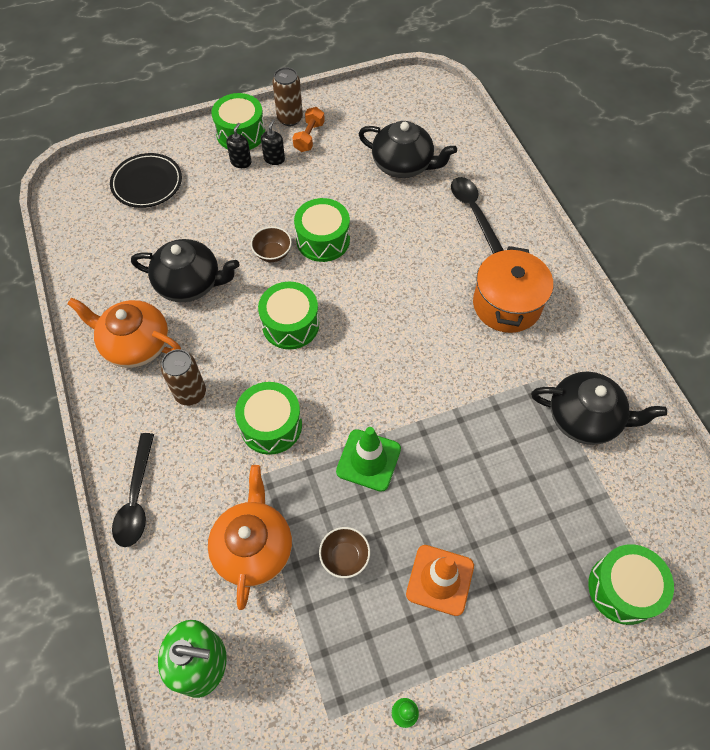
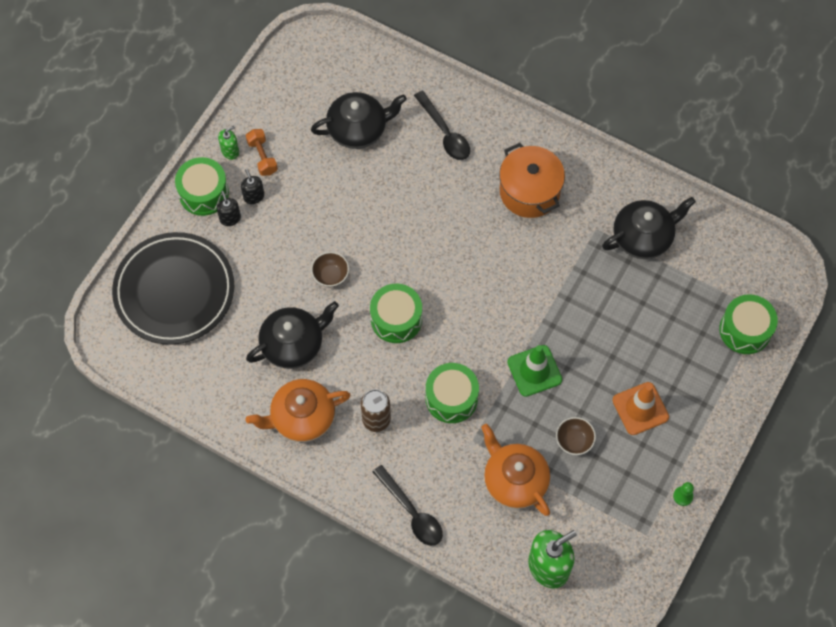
camera: 40 degrees left, 5 degrees up
black plate [110,153,182,208] -> black plate [112,232,234,345], size x1.71
brown can [272,67,303,126] -> green soap dispenser [218,126,239,160]
green drum [294,198,350,262] -> none
black spoon [451,177,504,254] -> black spoon turned 150 degrees counterclockwise [414,91,470,160]

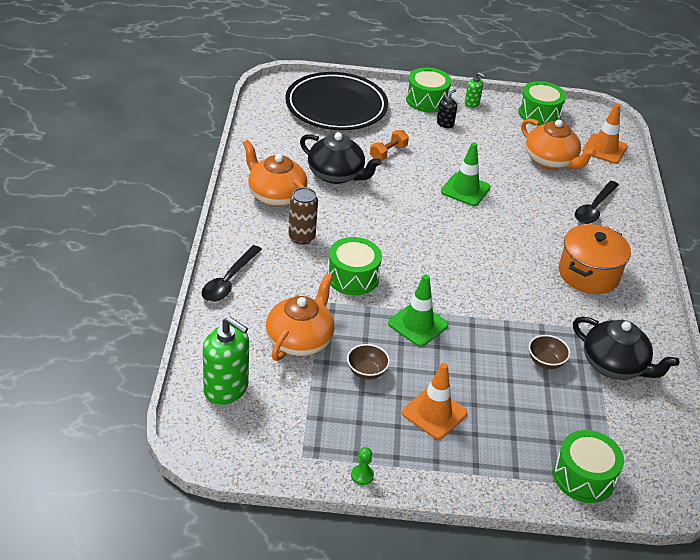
camera: 60 degrees right, 25 degrees down
black soap dispenser [217,191,241,226] -> none
orange dumbbell [246,129,278,176] -> orange dumbbell moved to [370,130,409,161]
black teapot [311,92,407,149] -> orange teapot [521,118,596,169]
brown bowl [311,252,349,287] -> brown bowl moved to [529,335,570,369]
green drum [370,284,422,343] -> green drum moved to [518,81,566,126]
none -> green traffic cone [441,142,491,206]
none -> orange traffic cone [583,104,627,164]

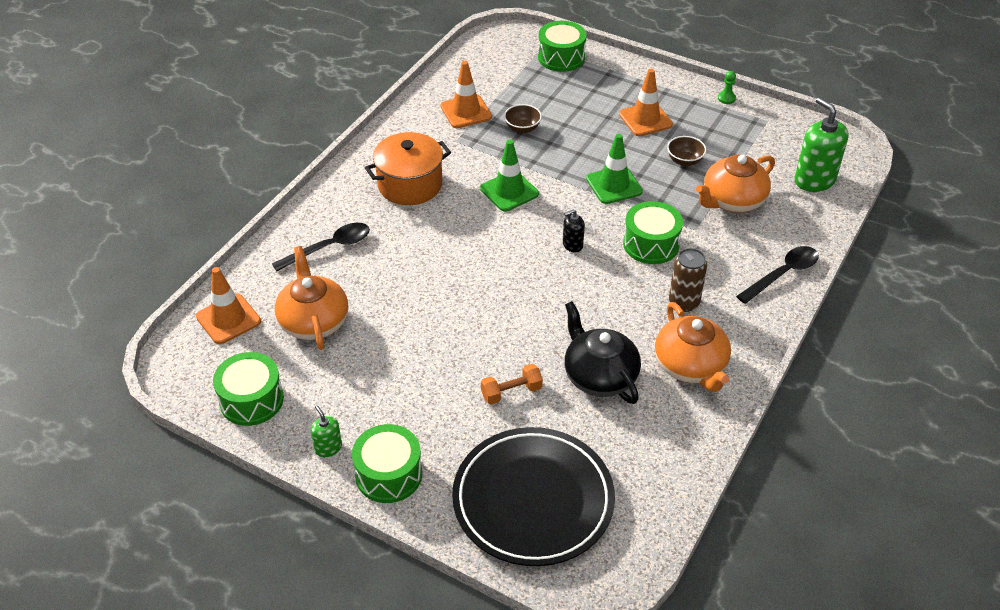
camera: 150 degrees left, 5 degrees up
black soap dispenser [437,89,457,128] -> black soap dispenser moved to [563,209,585,253]
green traffic cone [441,142,491,206] -> green traffic cone moved to [480,140,539,212]
black teapot [573,317,680,380] -> orange traffic cone [440,61,492,128]

